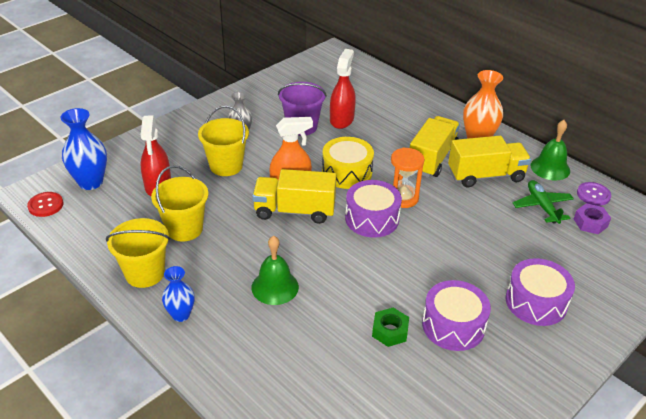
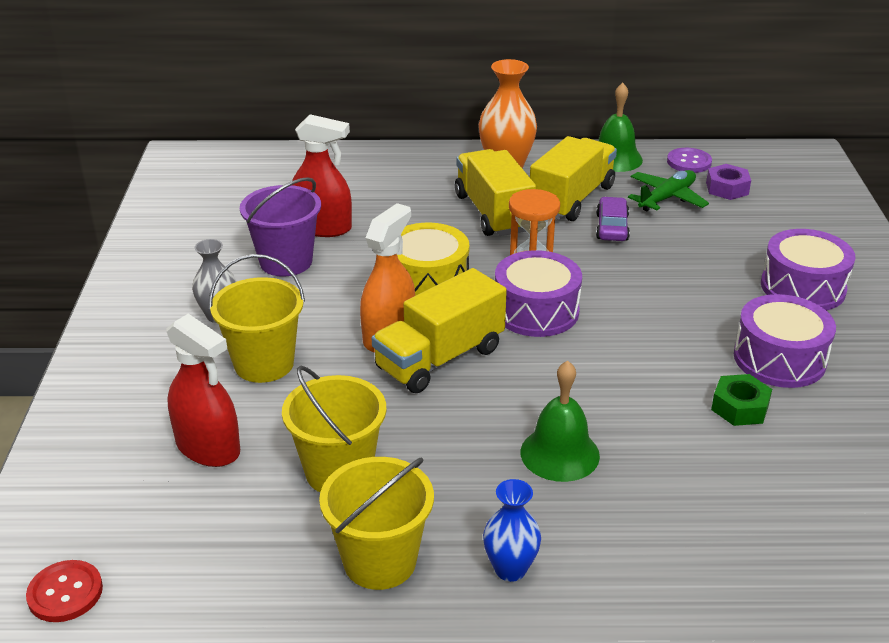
camera: 45 degrees left, 5 degrees down
blue vase [61,108,107,190] -> none
red spray bottle [330,49,356,129] -> red spray bottle turned 135 degrees clockwise [292,114,352,237]
green plane [513,180,574,224] -> green plane turned 105 degrees clockwise [628,170,709,211]
none -> purple car [596,197,630,241]

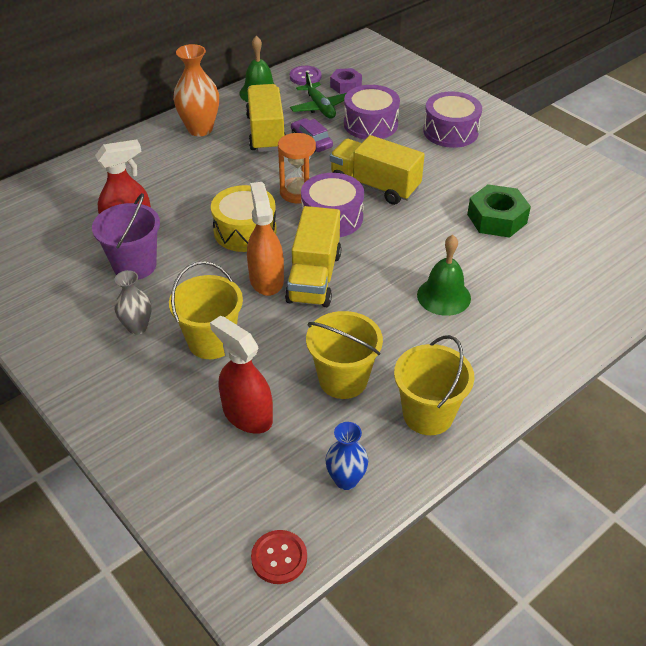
camera: 40 degrees left, 10 degrees up
red spray bottle [166,314,240,467] -> red spray bottle turned 135 degrees counterclockwise [210,315,273,434]
yellow truck [455,149,536,236] -> yellow truck moved to [330,135,425,205]
blue vase [483,479,541,582] -> blue vase moved to [325,422,368,490]
green plane [628,170,709,211] -> green plane turned 150 degrees clockwise [290,72,346,118]
green nut [711,374,772,426] -> green nut [467,184,531,238], size x1.55
purple drum [734,294,836,388] -> purple drum moved to [344,85,400,139]

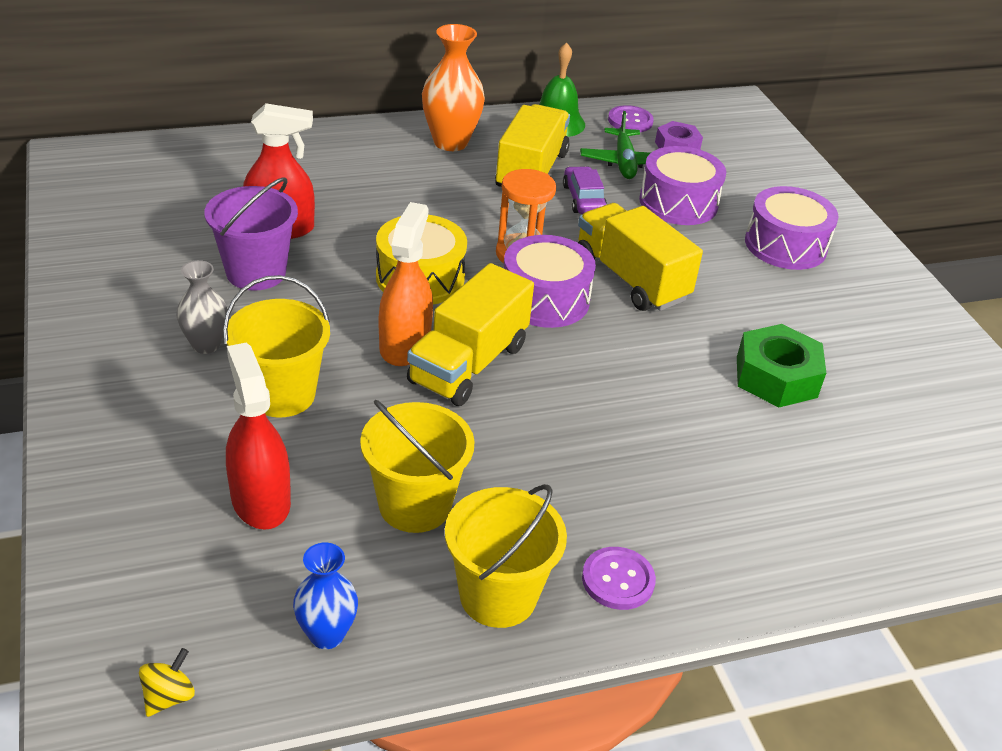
camera: 20 degrees right, 5 degrees down
red button [251,530,307,584] -> yellow spinning top [139,648,195,717]
green bell [417,235,471,316] -> none
none -> purple button [582,547,656,610]

